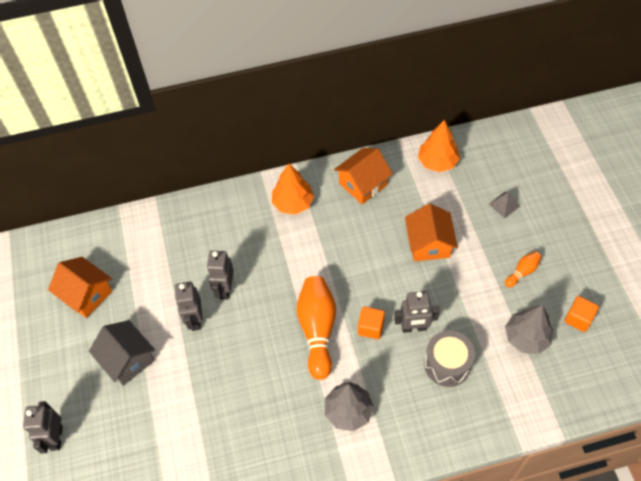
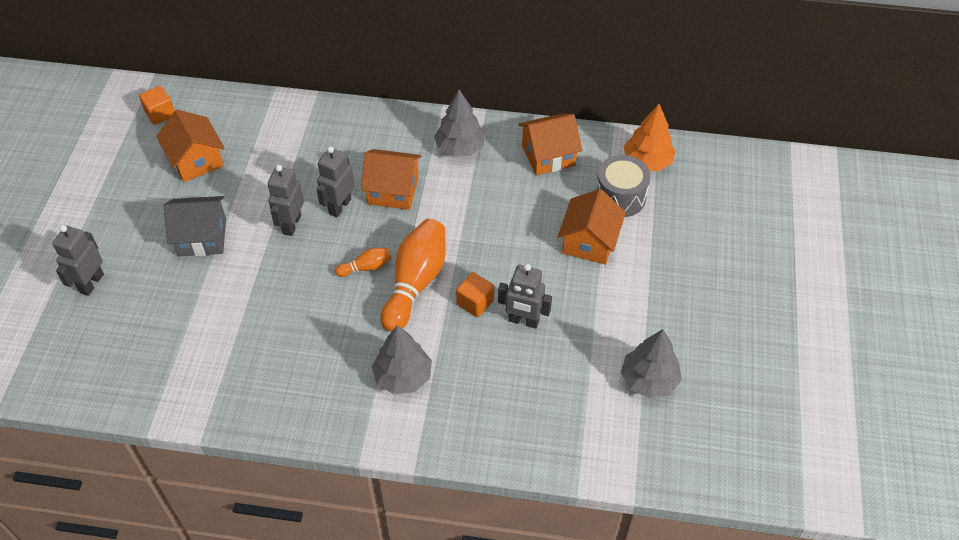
camera: 20 degrees right, 5 degrees down
grey house [89,320,155,386] -> grey house turned 75 degrees counterclockwise [164,196,226,256]
orange tree [272,163,314,215] -> grey tree [434,90,485,157]
grey drum [424,330,475,387] -> grey drum moved to [596,155,651,217]
grey pyramid [489,192,520,218] -> none
orange bowling pin [505,251,541,288] -> orange bowling pin moved to [335,248,391,277]
orange cube [564,296,599,332] -> orange cube moved to [139,86,175,125]
none -> orange house [361,149,421,210]

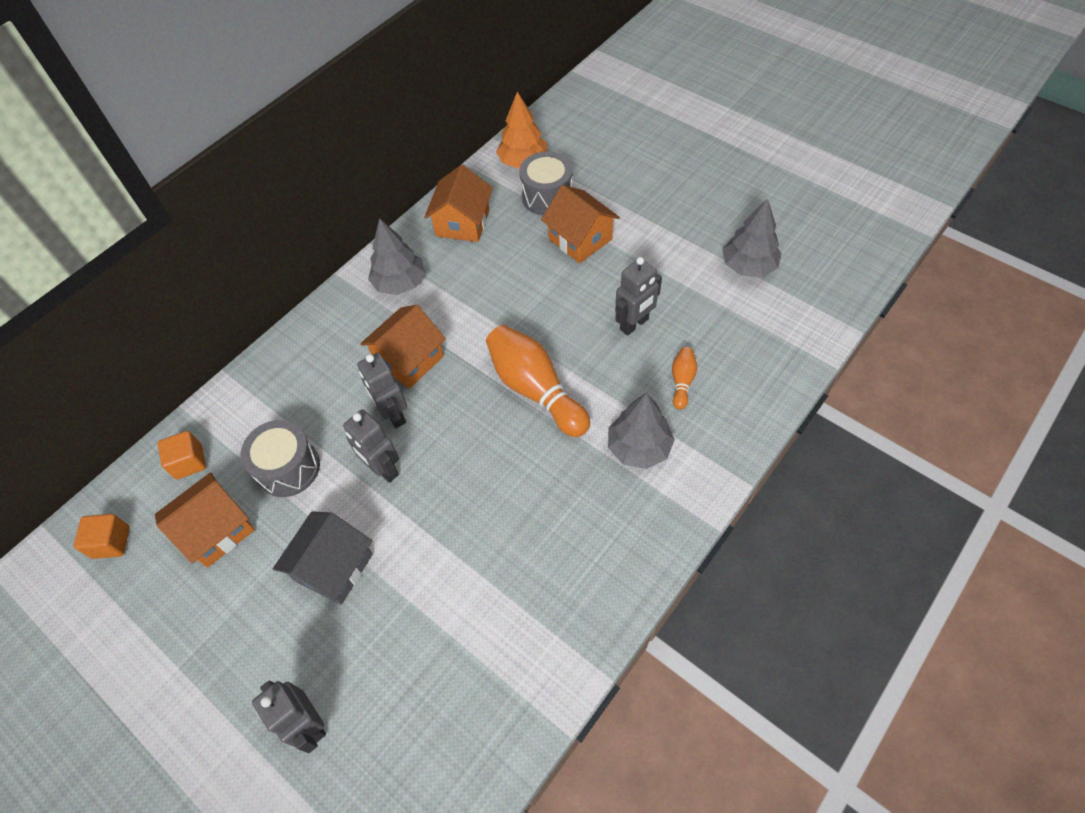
camera: 55 degrees left, 5 degrees up
orange house [156,109,225,182] -> orange house turned 45 degrees counterclockwise [155,472,255,568]
orange bowling pin [335,248,391,277] -> orange bowling pin moved to [672,347,697,410]
orange cube [456,272,494,317] -> orange cube moved to [158,431,206,480]
none -> grey drum [241,420,320,497]

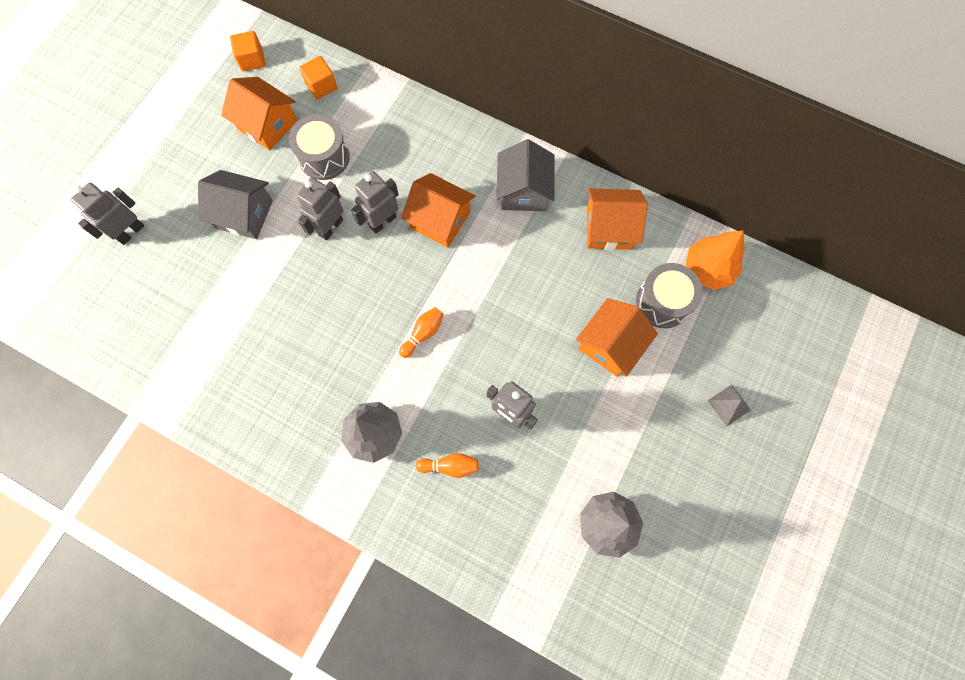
camera: 75 degrees right, 15 degrees up
grey tree [368,218,425,295] -> grey house [496,139,555,211]
orange bowling pin [486,325,590,437] -> orange bowling pin [399,307,444,358], size x0.47
none -> grey pyramid [708,385,751,426]

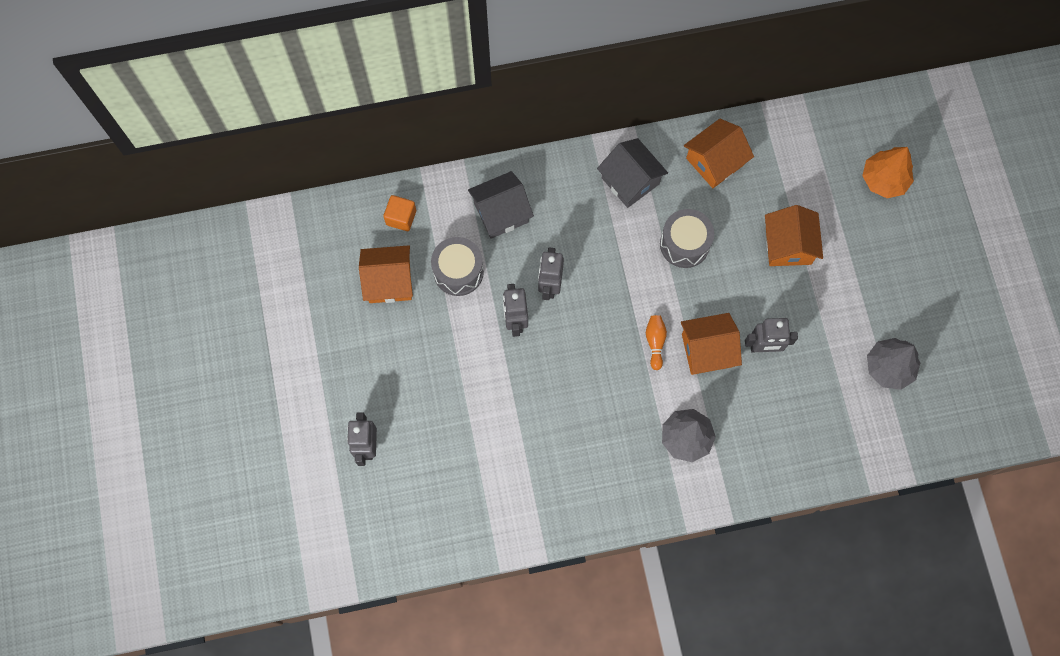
camera: 40 degrees left, 0 degrees up
grey house [198,170,273,239] -> grey house moved to [468,171,534,239]
orange cube [230,31,266,71] -> none
orange house [401,173,475,248] -> orange house moved to [681,313,742,375]
orange bowling pin [415,453,478,478] -> none
grey drum [636,263,703,328] -> grey drum moved to [660,209,714,268]
orange tree [685,231,745,290] -> orange tree moved to [862,147,914,198]
grey pyramid [708,385,751,426] -> none

